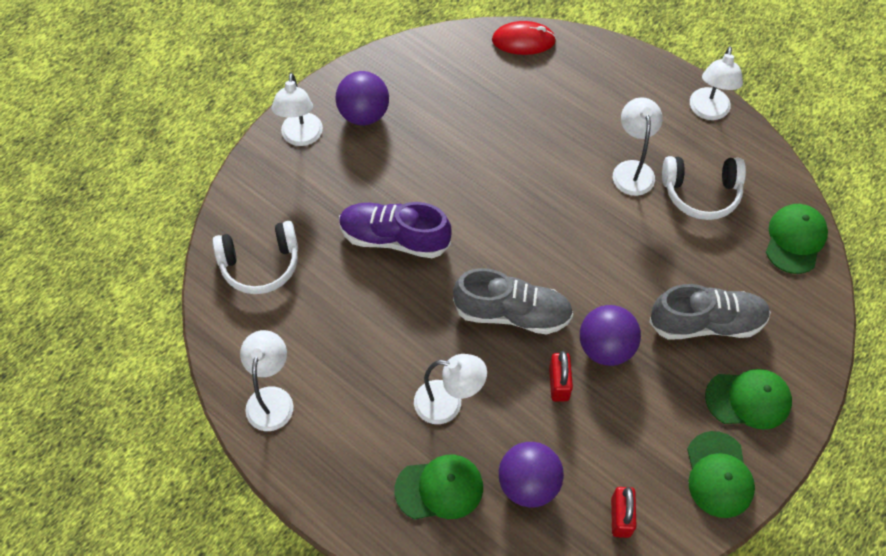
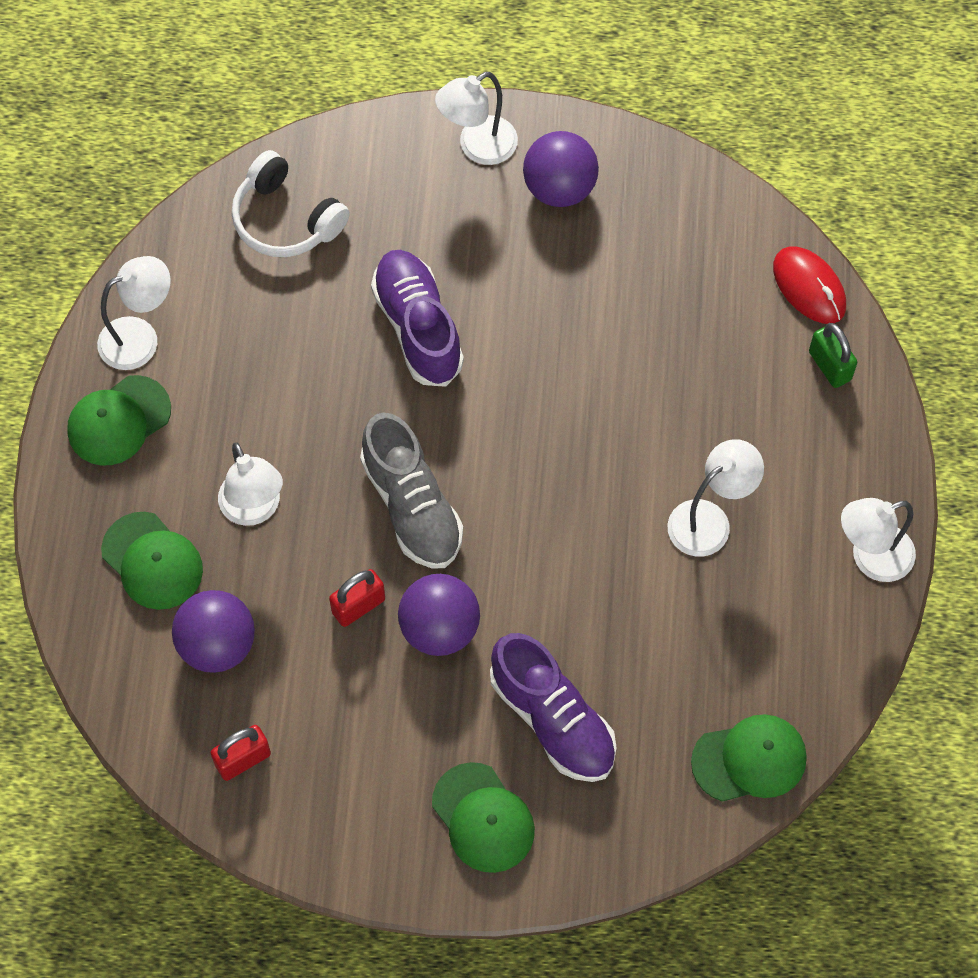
camera: 55 degrees right, 5 degrees up
grey shoe [649,284,771,340] -> purple shoe [490,633,617,782]
white headphones [662,156,746,220] -> none
green cap [687,431,755,518] -> green cap moved to [67,375,171,465]
none -> green padlock [809,323,857,388]

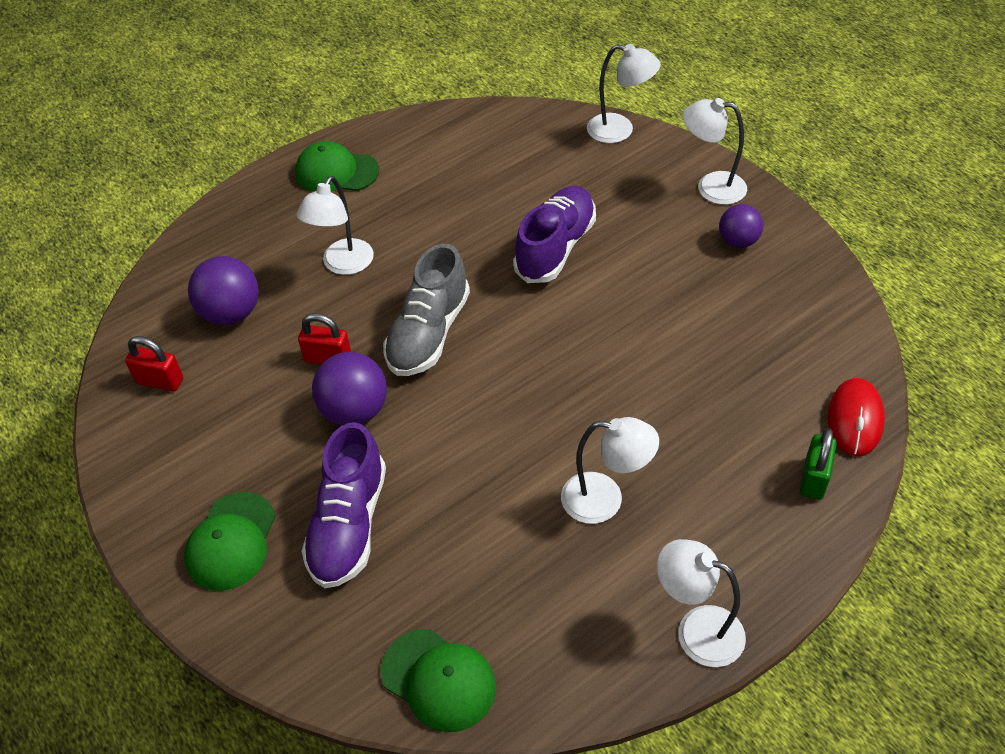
camera: 50 degrees right, 15 degrees down
white lamp [97,256,171,370] -> white lamp moved to [587,44,661,143]
green cap [101,512,203,610] -> none
white headphones [231,150,350,257] -> none
purple ball [523,131,599,207] -> purple ball [719,204,763,248], size x0.66

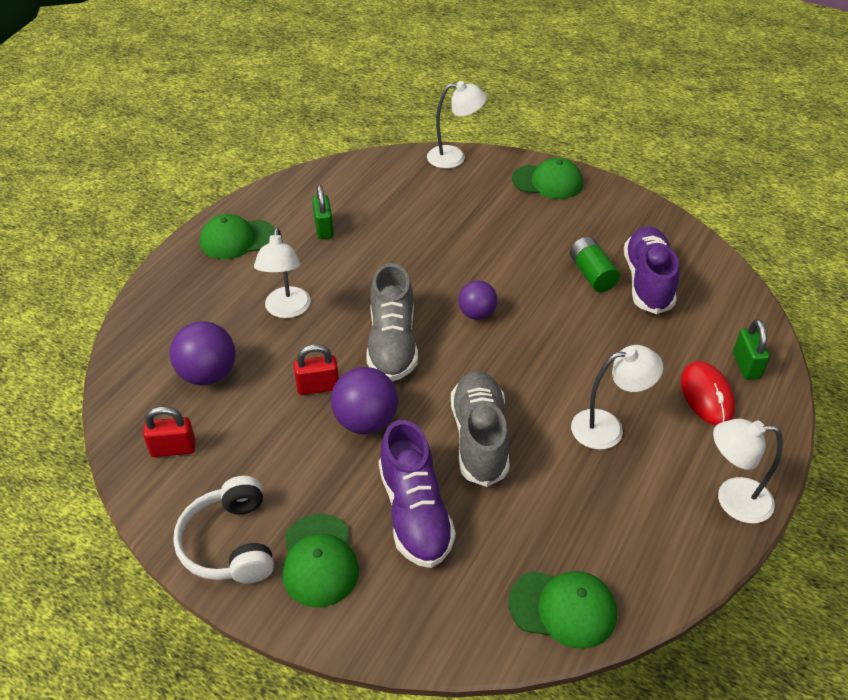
camera: 25 degrees left, 5 degrees down
purple shoe [513,186,596,283] -> purple shoe moved to [624,226,679,314]
white lamp [683,98,747,205] -> green cap [512,158,583,199]
purple ball [719,204,763,248] -> purple ball moved to [458,281,497,320]
red mouse [828,378,885,456] -> red mouse moved to [681,361,735,425]
none -> white headphones [173,476,274,583]
none -> green padlock [312,185,334,239]
none -> grey shoe [451,371,510,487]
none -> green battery [570,237,620,292]

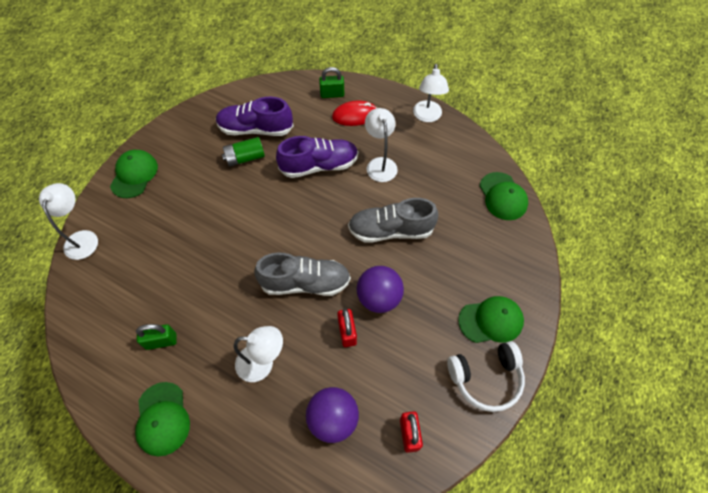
camera: 90 degrees left, 15 degrees up
purple shoe [379,420,456,568] -> purple shoe moved to [276,136,358,178]
purple ball [458,281,497,320] -> none
green cap [508,571,617,649] -> green cap turned 150 degrees clockwise [480,172,528,220]

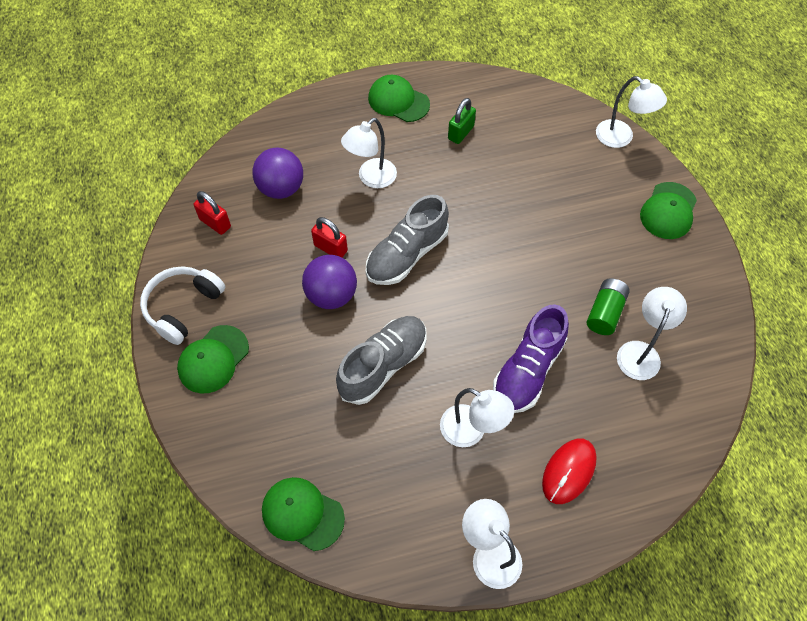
camera: 135 degrees right, 0 degrees up
green cap [110,150,158,198] -> green cap turned 60 degrees clockwise [640,182,697,239]
purple shoe [216,97,294,136] -> white lamp [617,287,687,380]
green padlock [319,67,344,98] -> none

